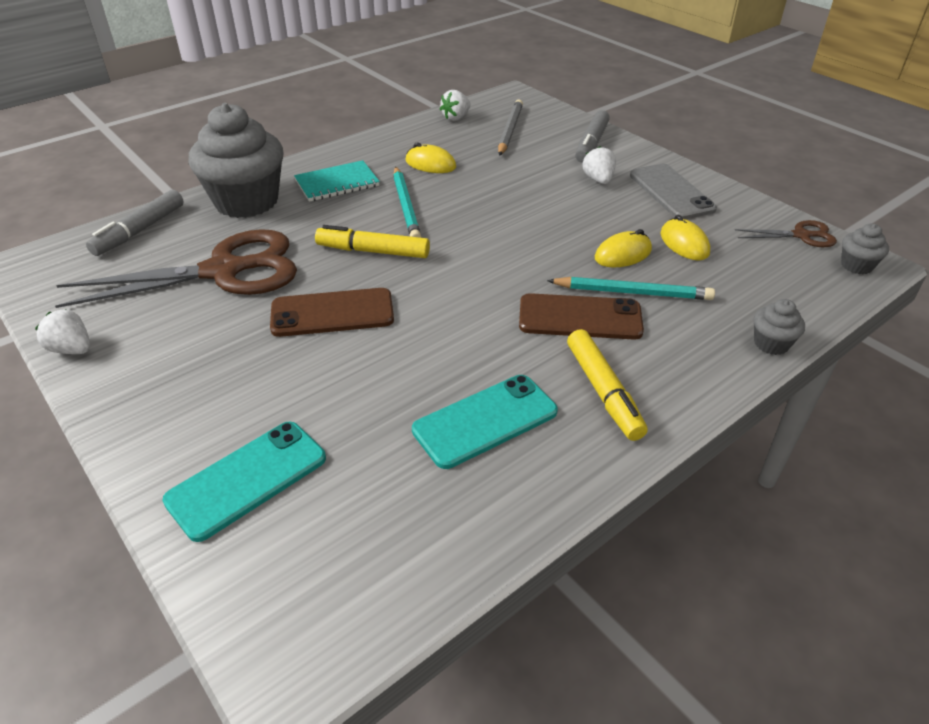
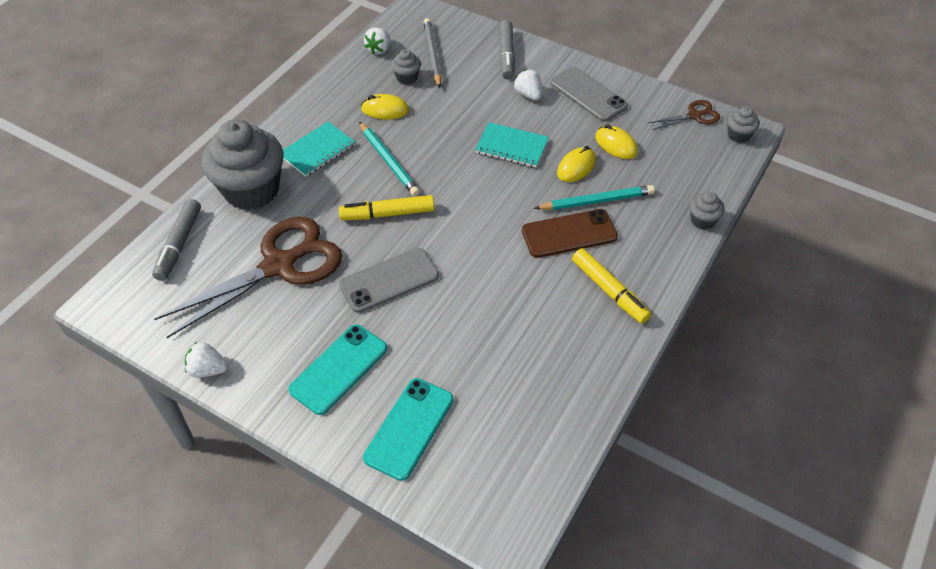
camera: 20 degrees left, 10 degrees up
brown phone [270,288,394,337] -> grey phone [339,248,439,313]
turquoise phone [412,375,558,469] -> turquoise phone moved to [288,324,387,415]
none -> grey cupcake [391,49,421,85]
none -> turquoise notebook [475,122,549,168]

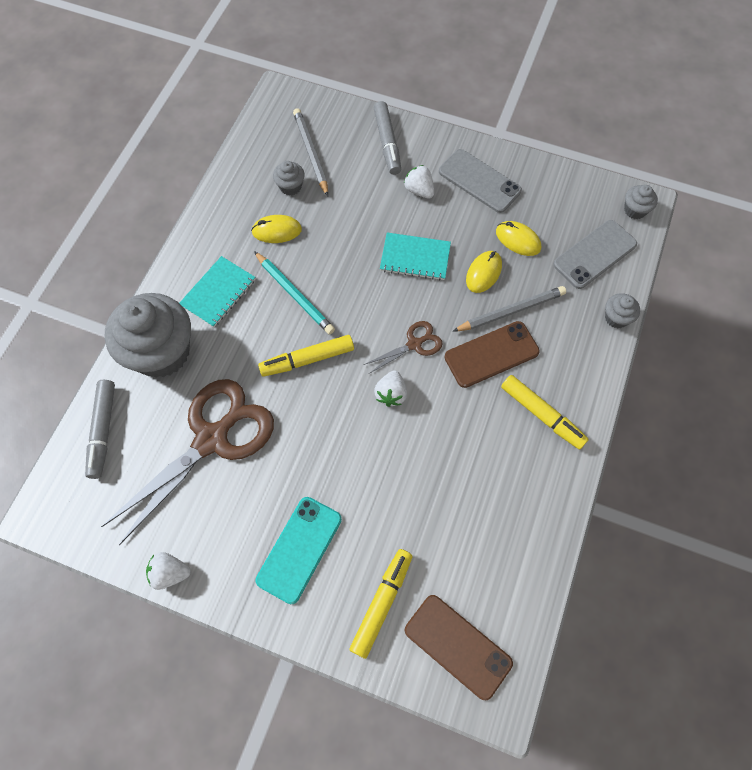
camera: 10 degrees left, 15 degrees up
grey phone [339,248,439,313] -> grey phone moved to [553,220,637,289]
turquoise phone [363,378,453,481] -> yellow marker [349,549,412,659]
white strawberry [364,28,390,55] -> white strawberry moved to [374,370,407,407]
turquoise pencil [534,185,655,210] -> grey pencil [452,286,566,332]
brown scissors [648,100,720,130] -> brown scissors moved to [363,321,443,374]
none -> brown phone [405,595,513,700]

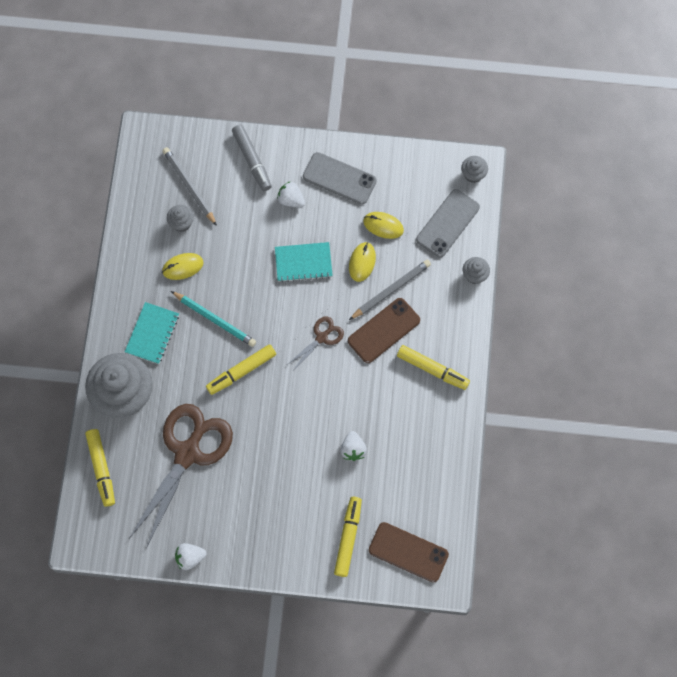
camera: 15 degrees left, 5 degrees up
grey marker [85,380,115,479] -> yellow marker [85,429,115,507]
turquoise phone [256,497,342,604] -> none
white strawberry [374,370,407,407] -> white strawberry moved to [340,431,367,461]

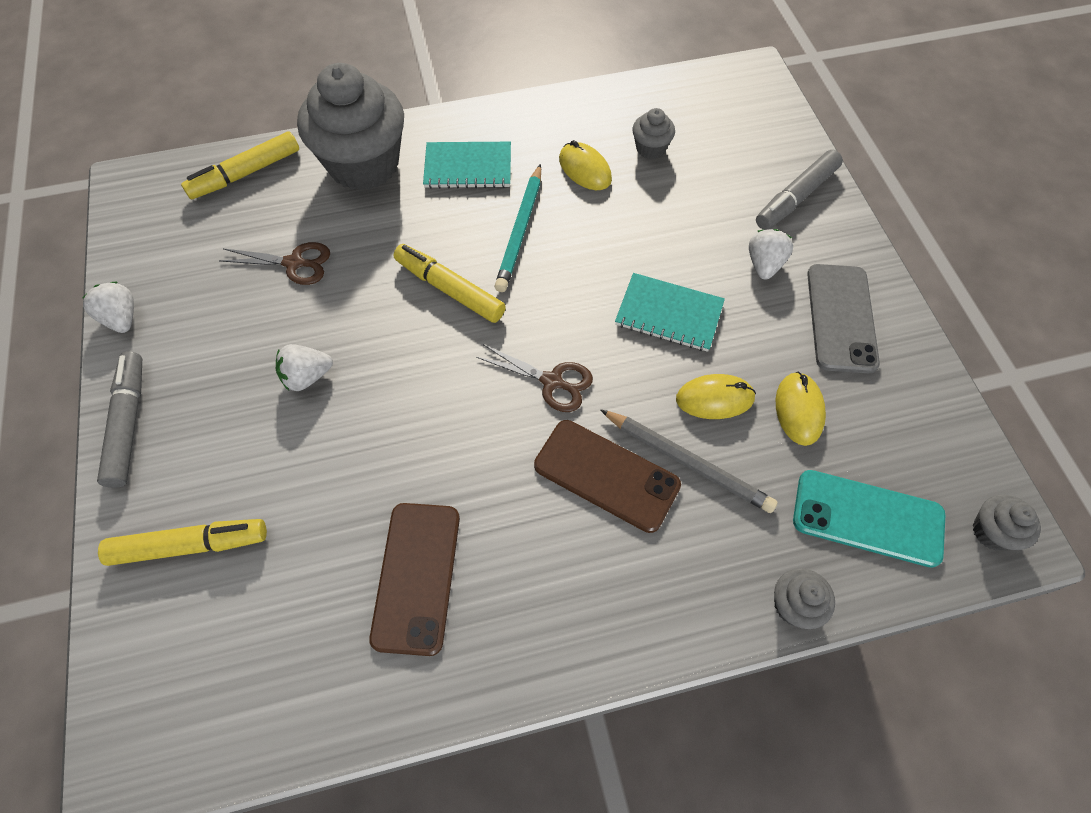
camera: 70 degrees right, 10 degrees down
brown scissors [129,404,233,548] -> brown scissors [219,242,330,285], size x0.46
grey pencil [162,147,217,226] -> none
turquoise notebook [275,242,333,282] -> turquoise notebook turned 45 degrees counterclockwise [615,273,725,352]
white strawberry [340,431,367,461] -> white strawberry moved to [276,344,333,391]
brown phone [369,522,449,582] -> brown phone moved to [369,503,460,656]
yellow marker [397,345,470,390] -> none
grey phone [416,189,480,257] -> turquoise phone [793,470,945,568]
none -> grey marker [97,352,142,488]

